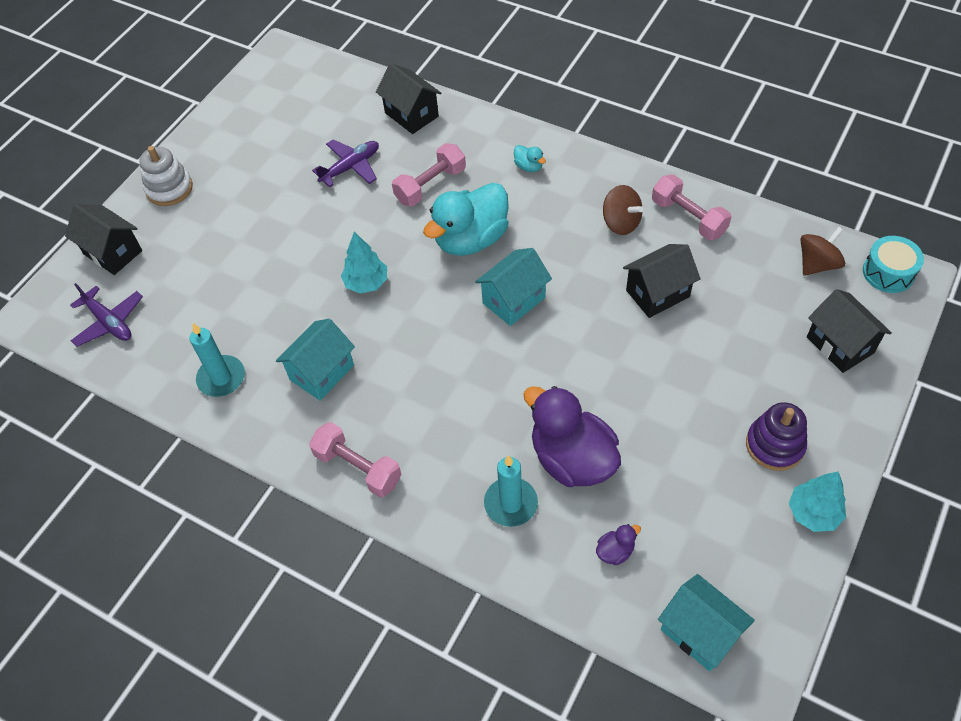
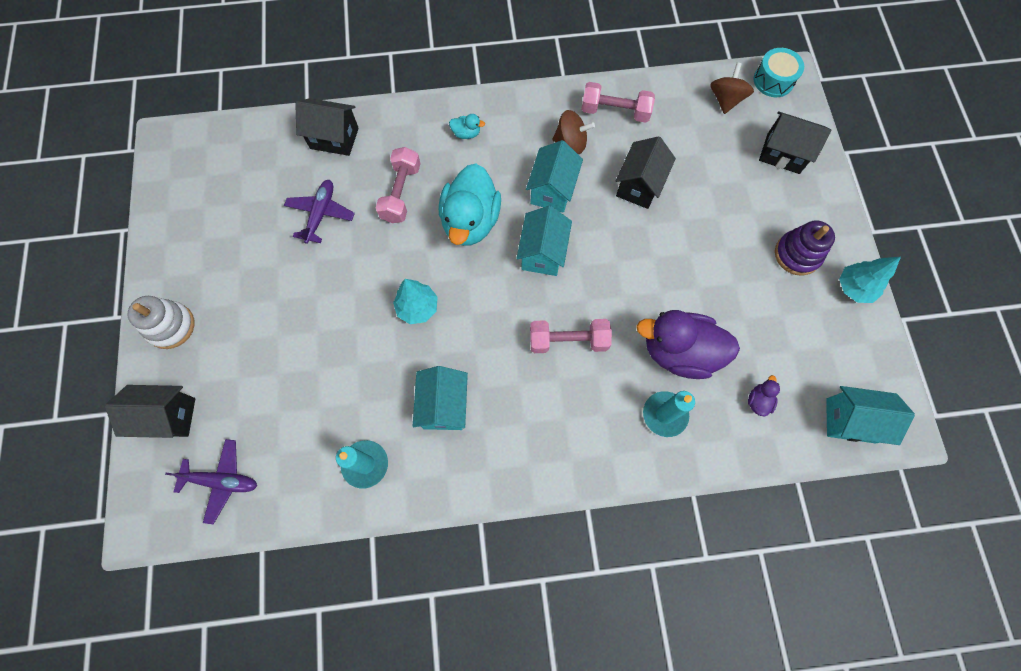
camera: 40 degrees left, 15 degrees up
pink dumbbell [309,422,402,497] -> pink dumbbell moved to [530,319,612,353]
none -> turquoise house [526,140,583,213]

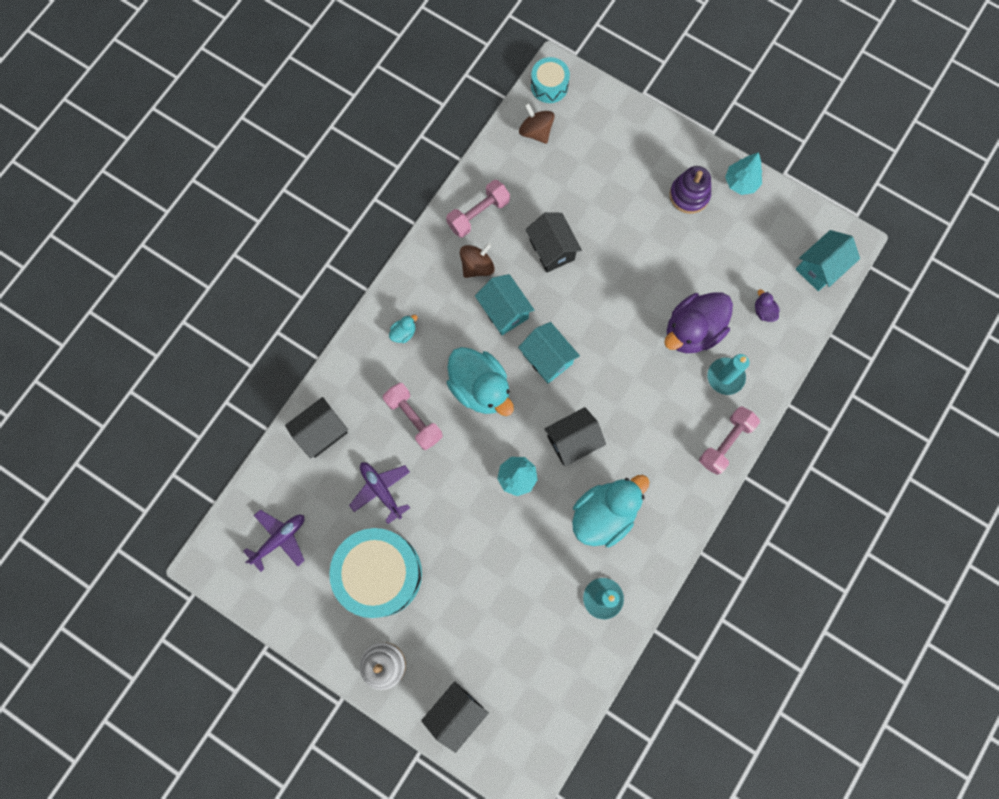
camera: 50 degrees left, 5 degrees up
purple plane [165,439,257,524] -> purple plane moved to [243,510,305,572]
turquoise house [413,366,468,430] -> turquoise duck [572,475,649,547]
pink dumbbell [530,319,612,353] -> pink dumbbell moved to [699,406,760,475]
black house [759,111,831,174] -> black house moved to [544,407,606,466]
none -> turquoise drum [329,528,422,618]

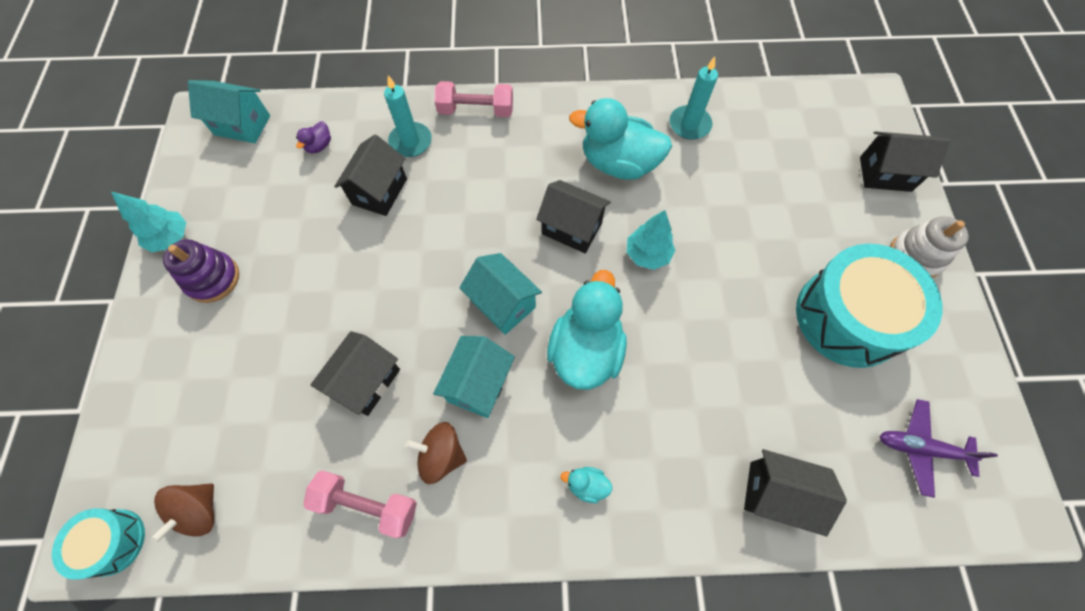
camera: 125 degrees left, 10 degrees down
purple plane [349,462,410,524] -> none
pink dumbbell [383,383,443,450] -> none
turquoise house [518,322,580,383] -> turquoise house turned 60 degrees counterclockwise [459,253,542,335]
purple duck [664,292,733,353] -> black house [334,135,407,216]

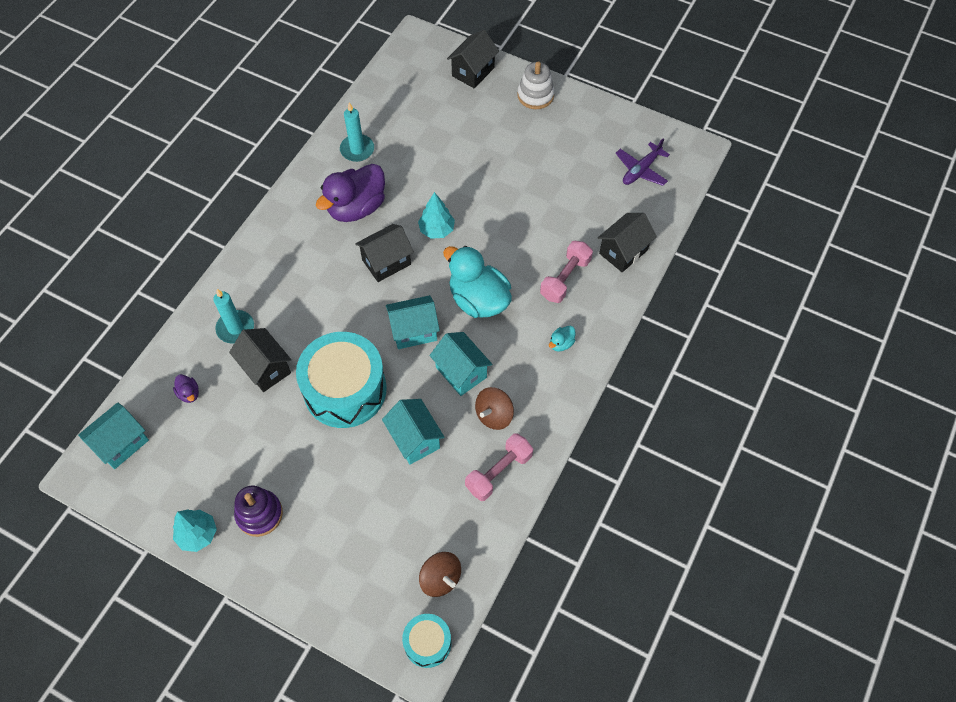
camera: 60 degrees left, 5 degrees down
black house [310,331,400,416] -> turquoise house [382,399,445,465]
pink dumbbell [435,81,513,117] -> pink dumbbell moved to [540,241,593,303]
turquoise duck [569,98,672,180] -> purple duck [316,164,385,222]
turquoise drum [796,244,942,368] -> turquoise drum moved to [296,332,387,428]

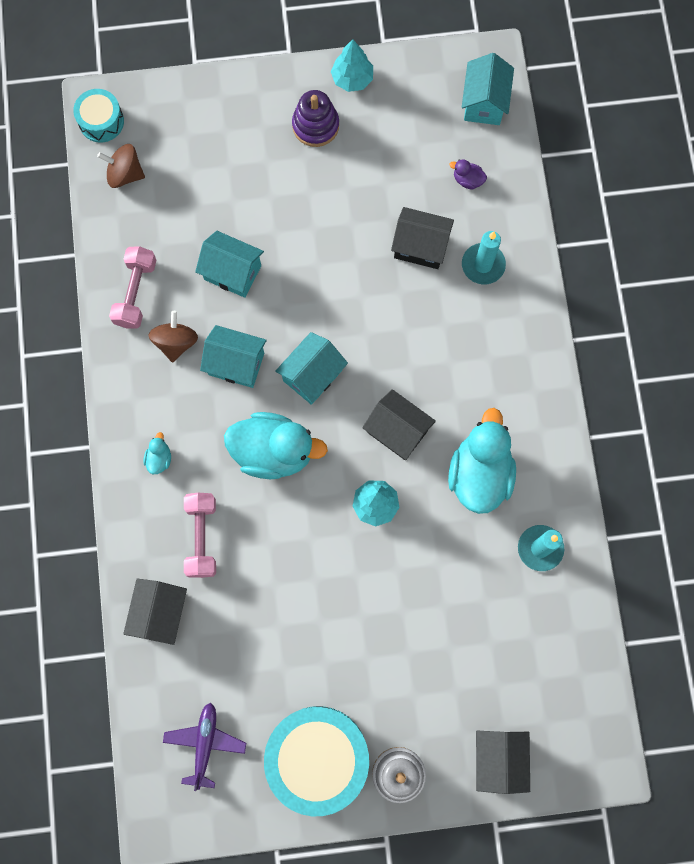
camera: 145 degrees right, 15 degrees up
turquoise drum [296,332,387,428] -> turquoise drum moved to [264,706,369,816]
purple duck [316,164,385,222] -> turquoise duck [448,408,516,514]
black house [355,224,414,282] -> black house turned 75 degrees counterclockwise [362,389,436,460]

